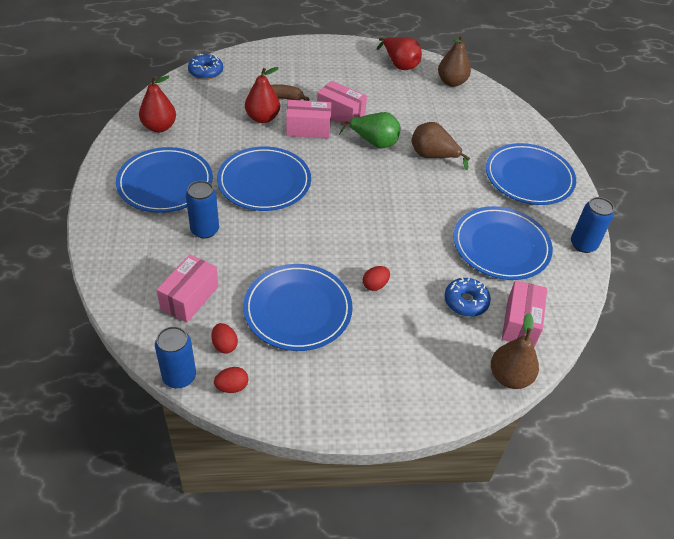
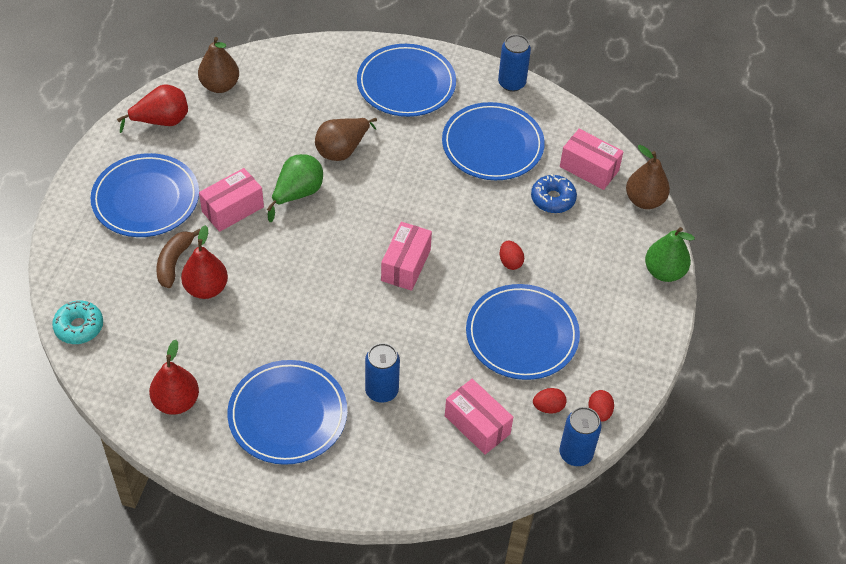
camera: 70 degrees left, 5 degrees up
blue donut [188,54,223,80] -> turquoise donut [52,300,103,344]
blue plate [217,146,311,211] -> blue plate moved to [90,153,199,237]
pink box [286,100,331,139] -> pink box moved to [381,222,432,291]
none -> green pear [645,227,695,282]

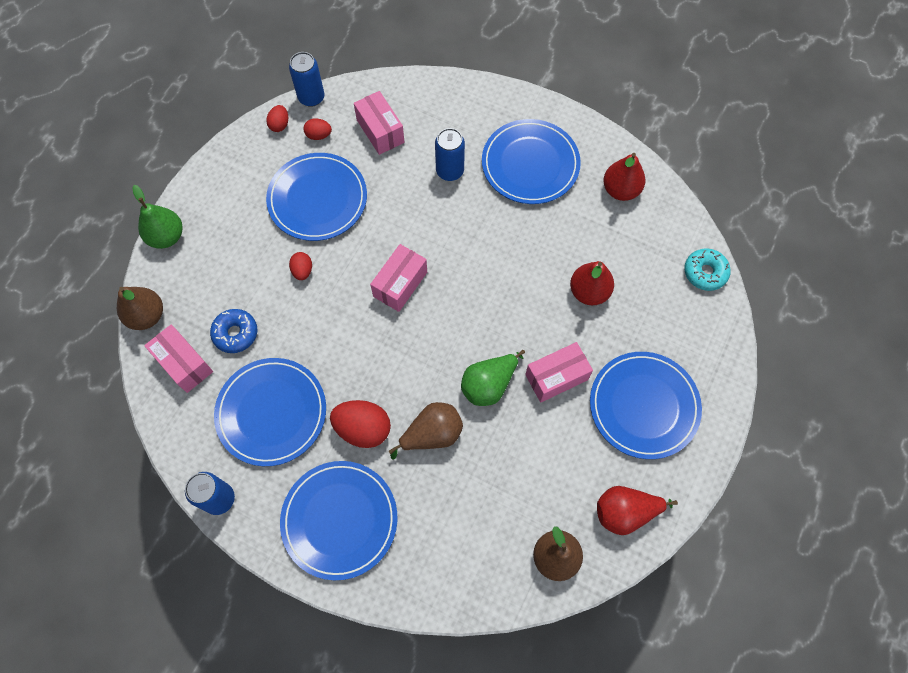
camera: 165 degrees left, 15 degrees up
brown banana [156,229,200,288] -> none
none -> red egg [330,400,391,448]

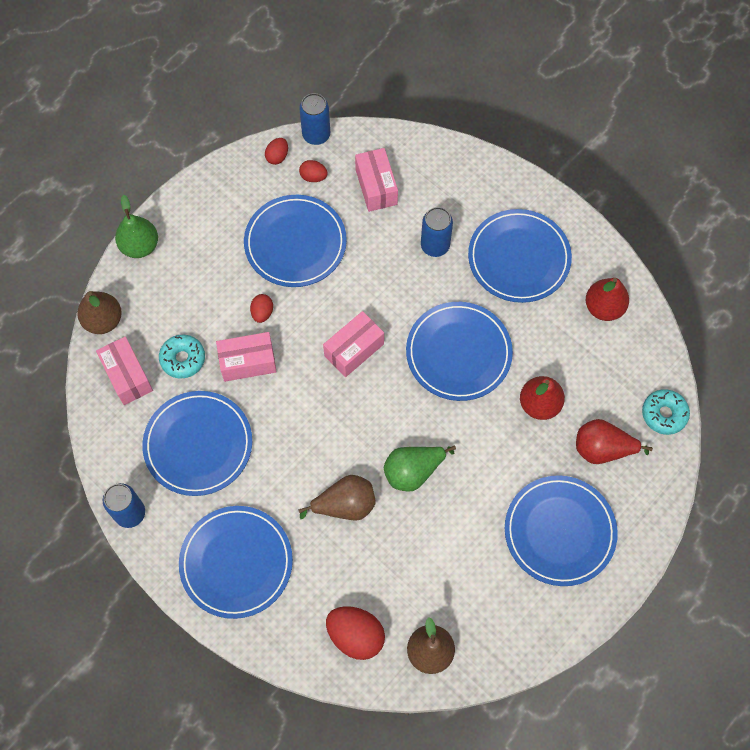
camera: 15 degrees right, 0 degrees up
blue donut [210,309,257,353] -> turquoise donut [159,335,205,379]
red egg [330,400,391,448] -> red egg moved to [326,606,385,660]
pink box [525,342,593,403] -> pink box moved to [216,332,277,382]
red pear [597,486,678,535] -> red pear moved to [576,419,653,464]
none -> blue plate [406,302,513,401]

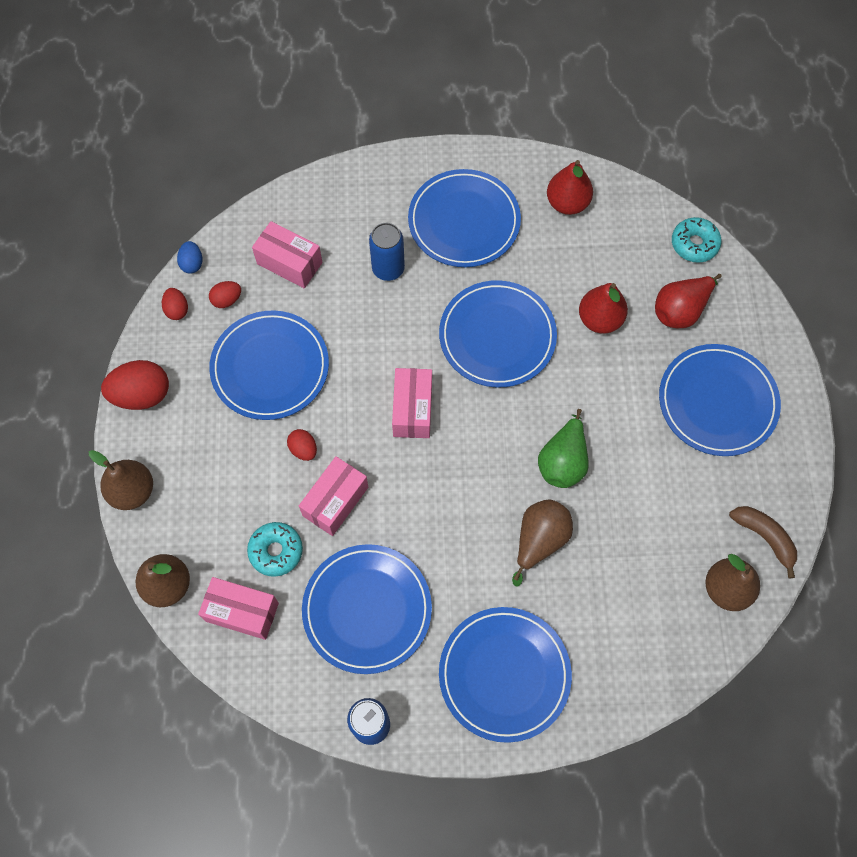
camera: 45 degrees left, 0 degrees up
green pear [115,195,158,258] -> brown pear [89,450,153,510]
blue can [299,93,330,145] -> blue egg [177,241,202,274]
red egg [326,606,385,660] -> red egg moved to [101,360,169,410]
none -> brown banana [729,506,797,578]

